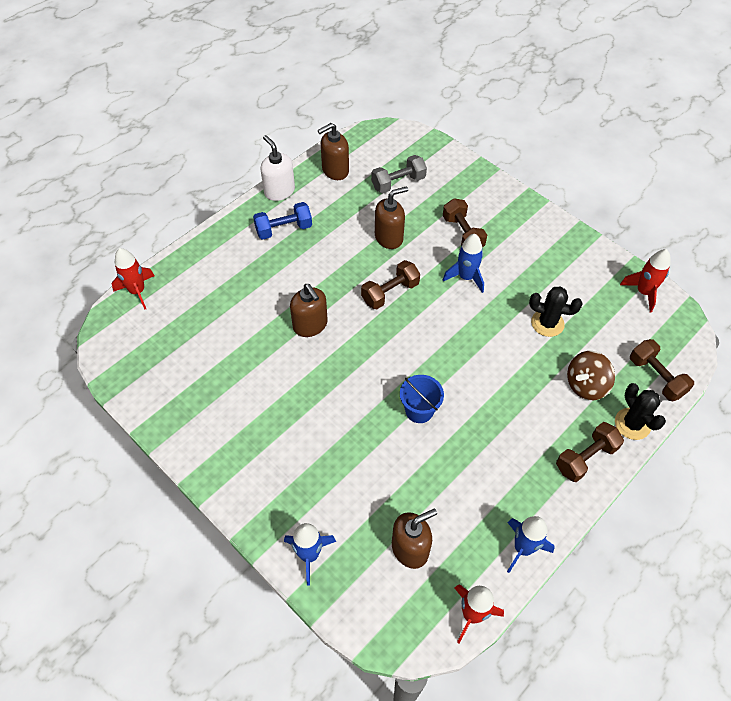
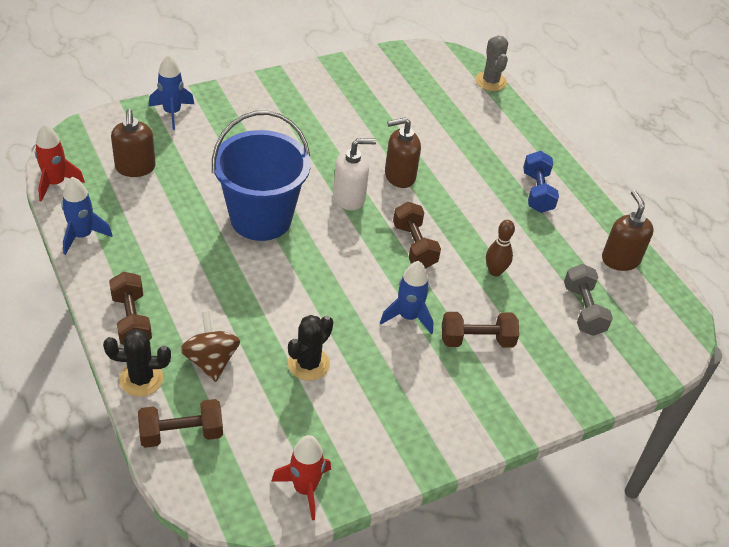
camera: 105 degrees right, 10 degrees down
red rocket [112,248,155,310] -> grey cactus [475,36,508,91]
white soap dispenser [260,135,295,201] -> white soap dispenser moved to [333,138,376,210]
brown soap dispenser [375,186,408,249] -> brown bowling pin [486,220,515,276]
blue bucket [400,375,444,423] -> blue bucket [212,111,311,241], size x2.06

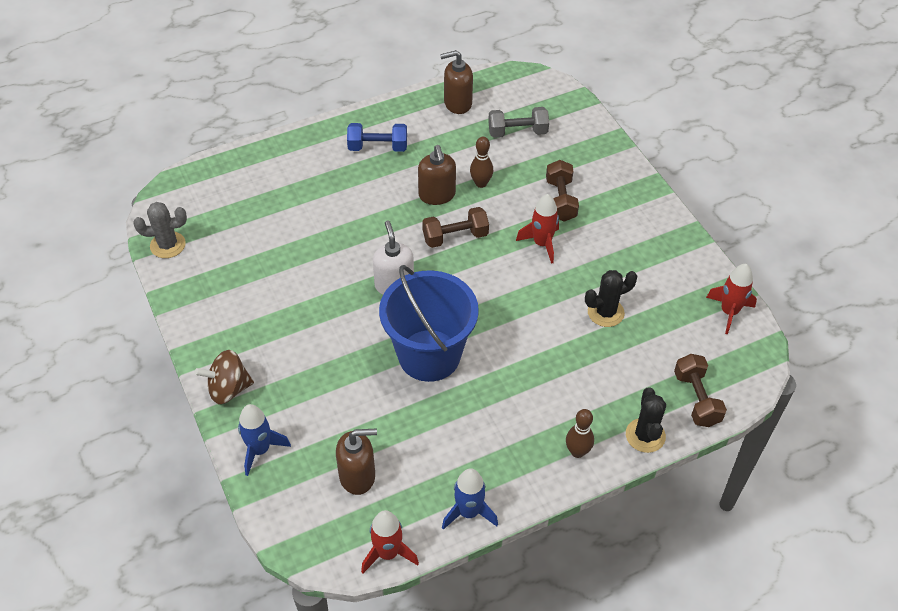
camera: 85 degrees left, 5 degrees up
brown dumbbell [109,272,152,344] -> brown bowling pin [566,409,594,458]
brown spinning top [180,311,240,382] -> brown spinning top moved to [195,350,254,404]
black cactus [288,315,333,381] -> black cactus turned 60 degrees counterclockwise [585,270,637,327]
blue rocket [380,261,433,334] -> red rocket [516,194,559,264]
brown soap dispenser [385,117,421,188] -> brown soap dispenser moved to [418,145,456,205]
grey cactus [475,36,508,91] -> grey cactus moved to [134,202,187,258]

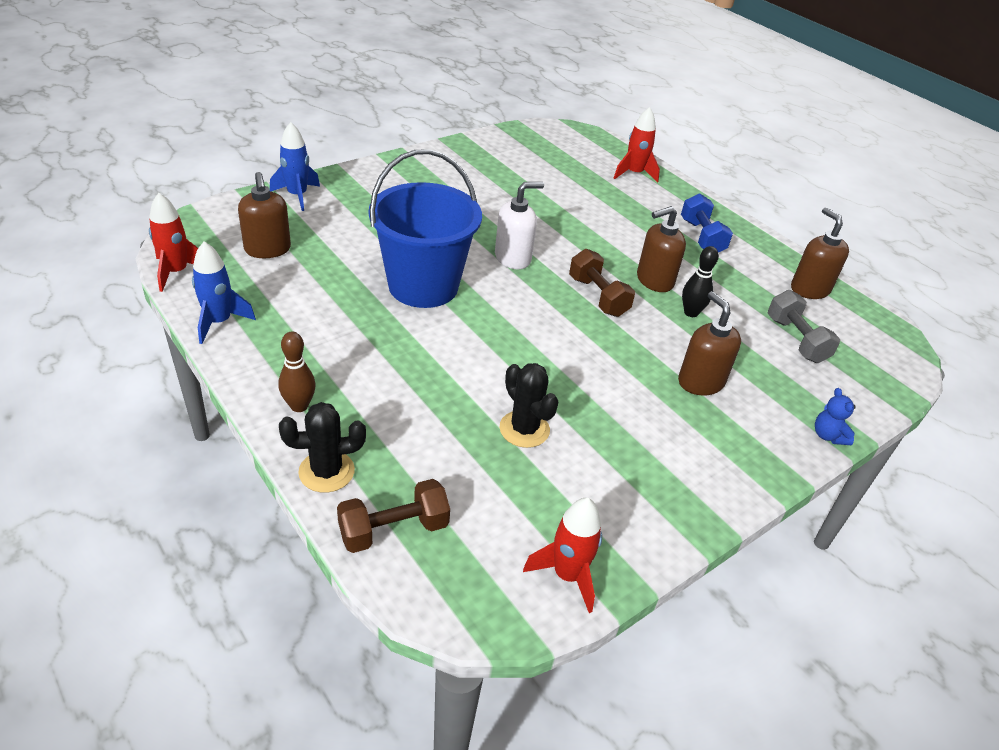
camera: 75 degrees right, 10 degrees down
grey cactus [134,202,187,258] -> none
brown spinning top [195,350,254,404] -> none
brown bowling pin [470,137,493,188] -> black bowling pin [682,246,719,317]
red rocket [516,194,559,264] -> red rocket moved to [614,107,660,183]
brown dumbbell [546,160,579,222] -> brown soap dispenser [678,291,741,396]
none -> blue teddy bear [815,388,856,445]

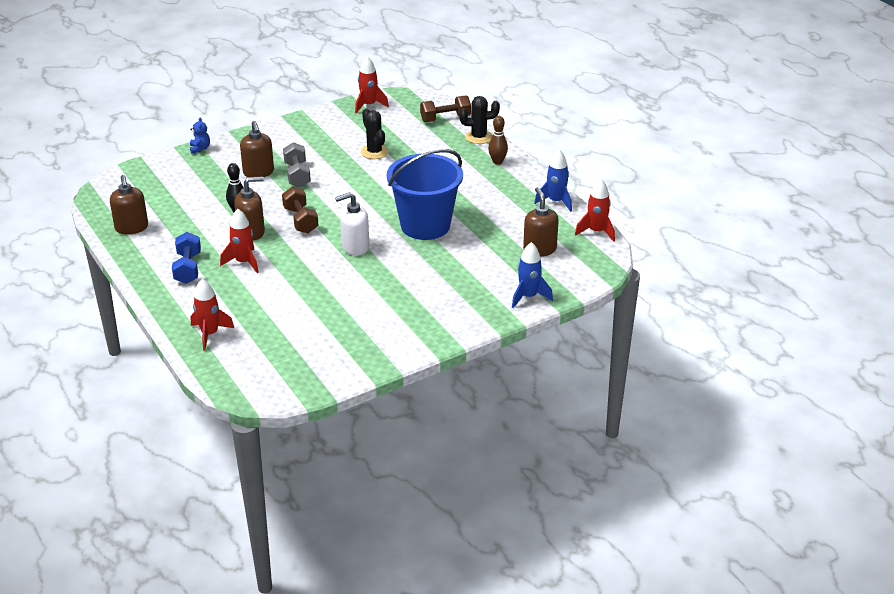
camera: 170 degrees left, 5 degrees down
grey dumbbell [768,290,840,363] -> grey dumbbell moved to [283,142,311,188]
none -> red rocket [220,209,259,273]

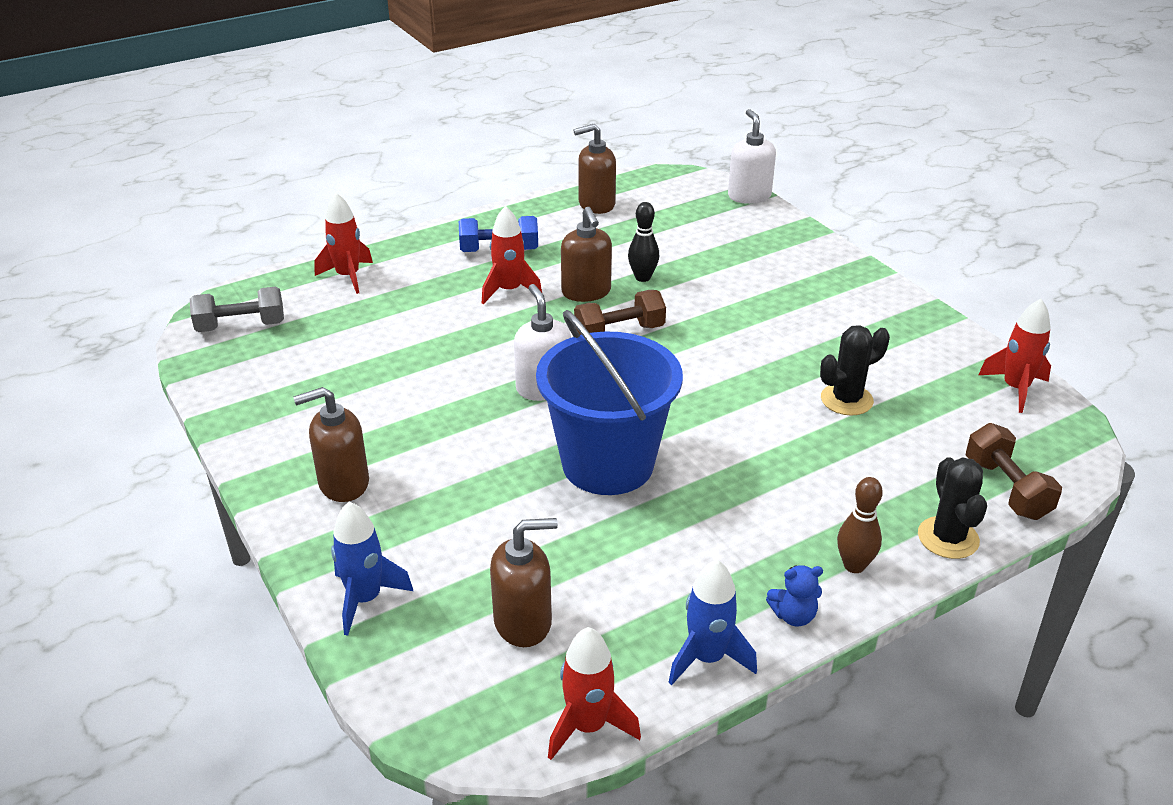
camera: 90 degrees right, 0 degrees up
blue teddy bear [190,118,210,154] -> blue teddy bear moved to [766,565,823,626]
brown soap dispenser [240,121,274,177] -> brown soap dispenser moved to [293,387,369,502]
grey dumbbell [283,142,311,188] -> grey dumbbell moved to [190,287,284,332]
none -> white soap dispenser [728,109,776,204]

